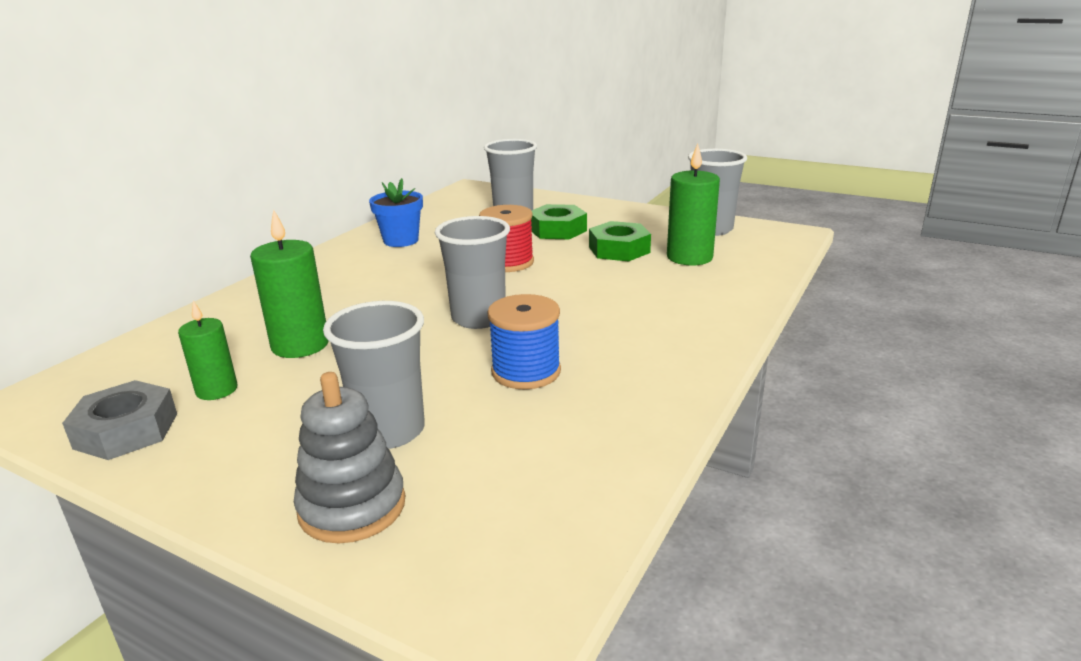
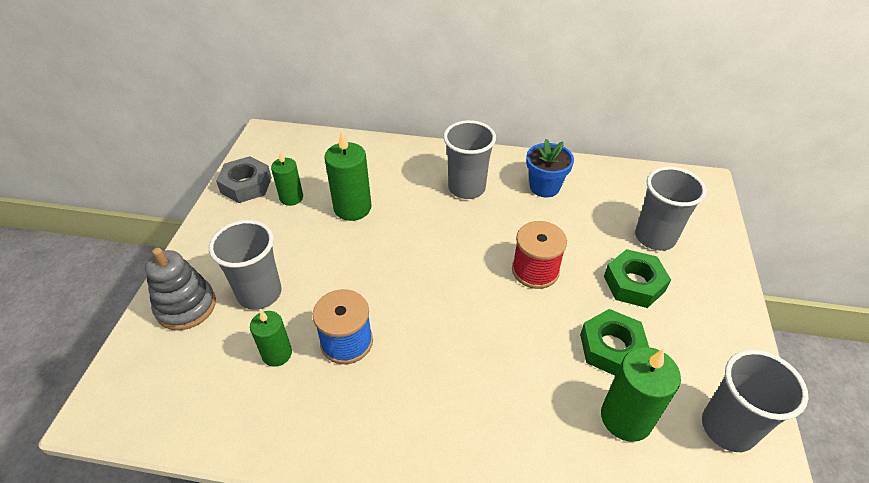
camera: 70 degrees right, 20 degrees up
grey cup [435,216,510,329] -> grey cup moved to [443,120,496,199]
none -> green candle [250,311,292,367]

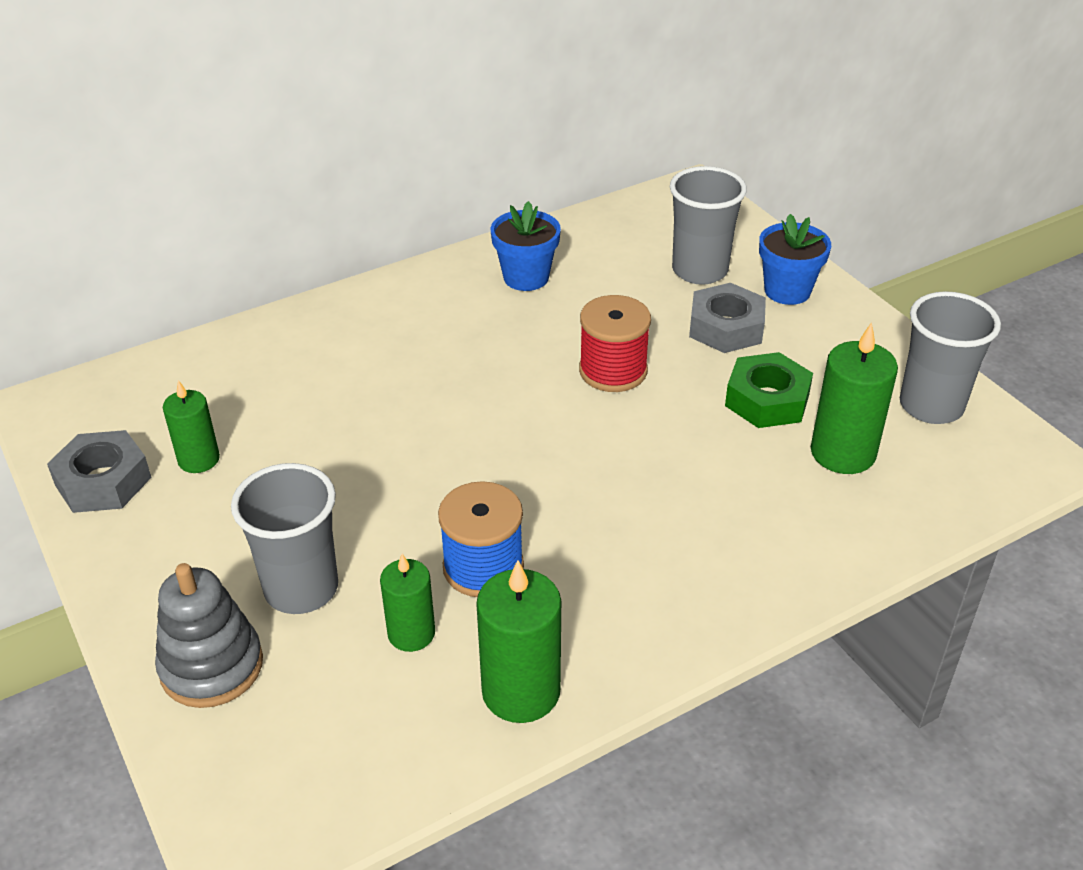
camera: 40 degrees left, 5 degrees down
green candle [324,131,371,221] -> green candle moved to [476,560,561,723]
grey cup [443,120,496,199] -> none
green nut [604,249,671,308] -> grey nut [689,283,766,353]
none -> blue flower pot [759,214,831,305]

